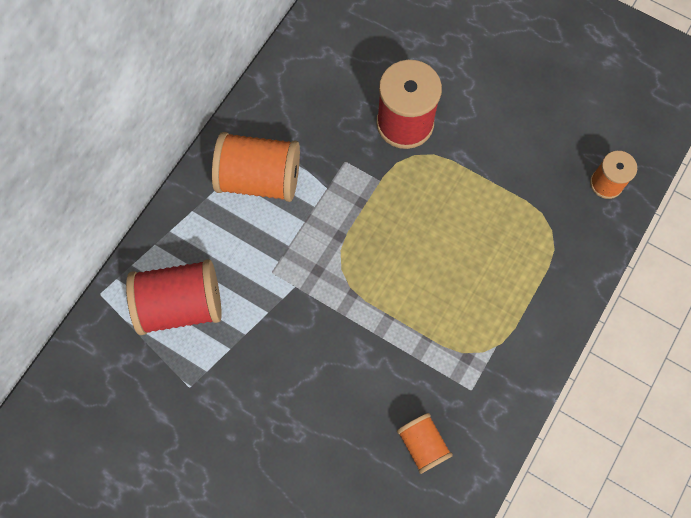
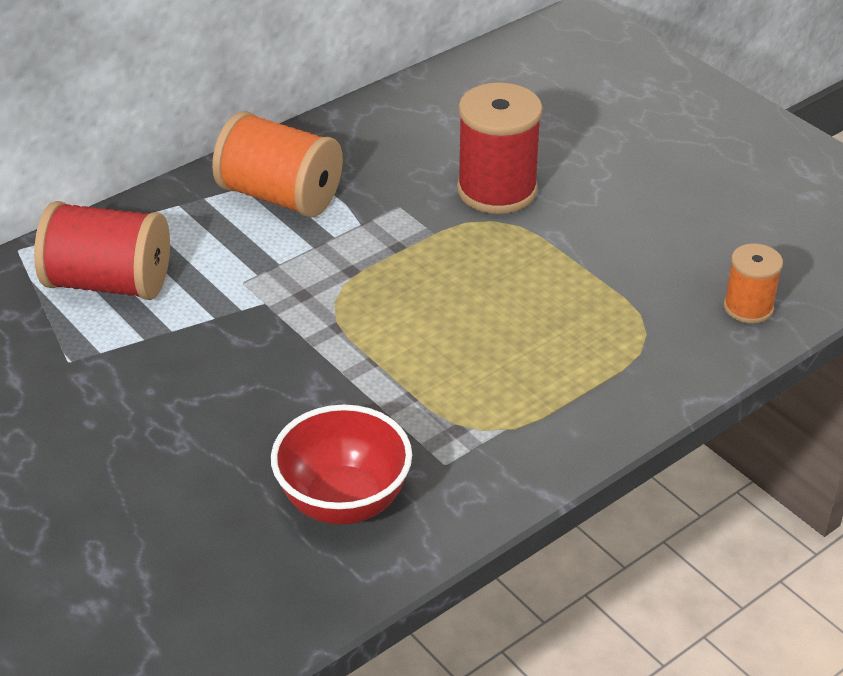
camera: 20 degrees right, 30 degrees down
orange spool [397,413,453,474] -> red bowl [271,405,412,525]

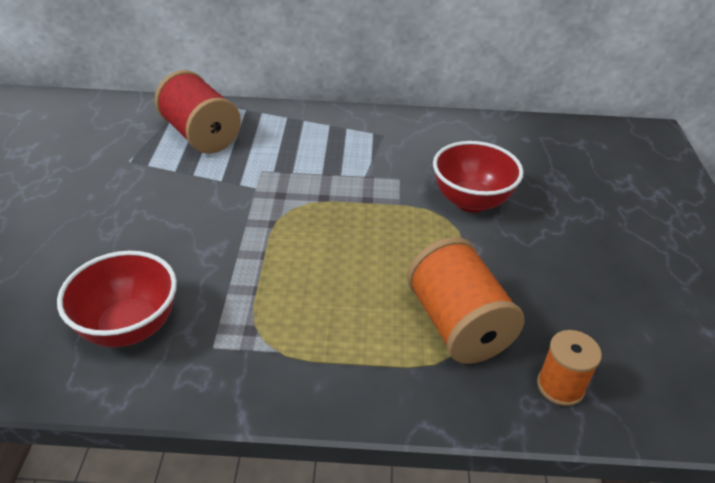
camera: 40 degrees right, 0 degrees up
orange spool [212,111,343,218] -> orange spool moved to [407,237,524,364]
red spool [457,82,543,214] -> red bowl [433,141,524,213]

